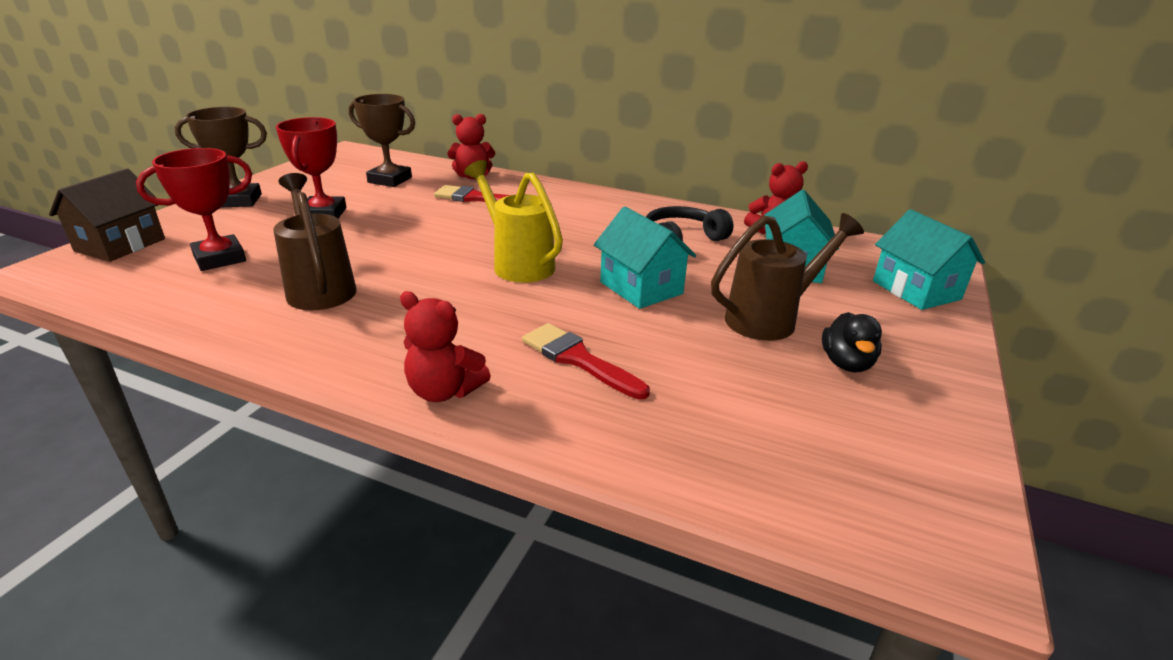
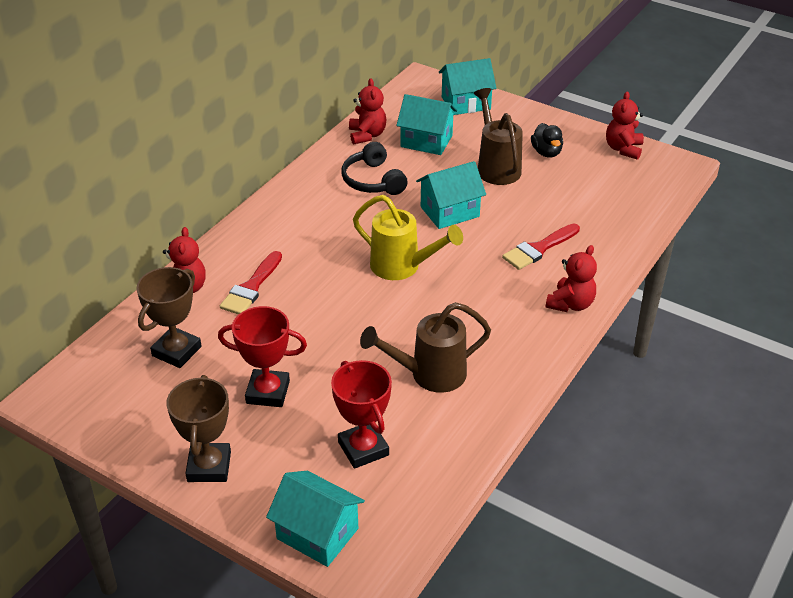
camera: 80 degrees left, 10 degrees up
brown house [49,168,165,262] -> turquoise house [266,471,365,567]
yellow watering can [464,160,563,283] -> yellow watering can turned 120 degrees counterclockwise [353,195,463,280]
black duck [822,312,882,372] -> black duck turned 60 degrees clockwise [531,123,563,158]
none -> red teddy bear [606,91,644,160]

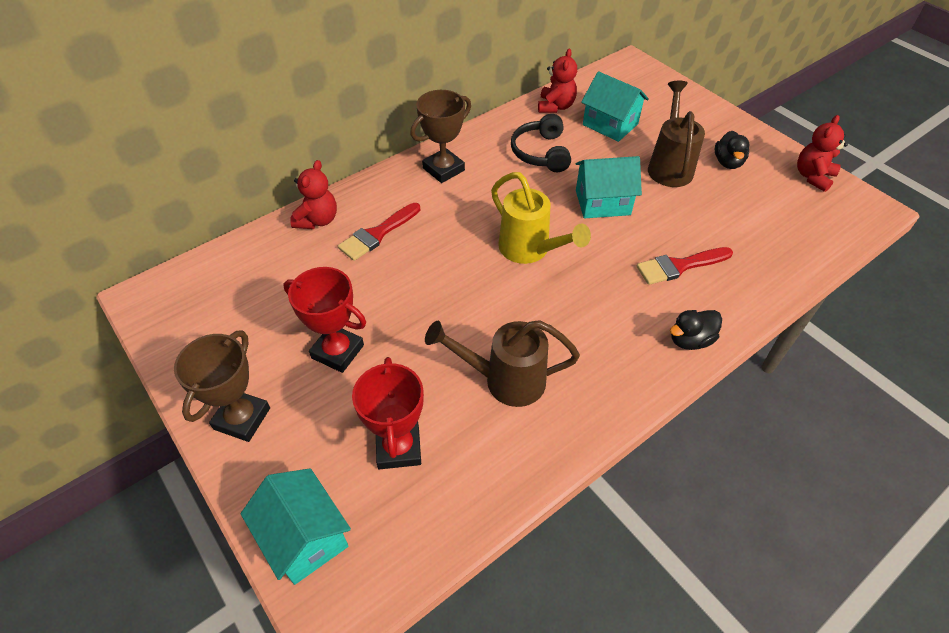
camera: 20 degrees right, 10 degrees up
brown trophy [137,267,202,368] -> brown trophy moved to [410,90,471,183]
turquoise house [439,58,496,115] -> none
red teddy bear [546,245,597,312] -> black duck [670,310,722,350]

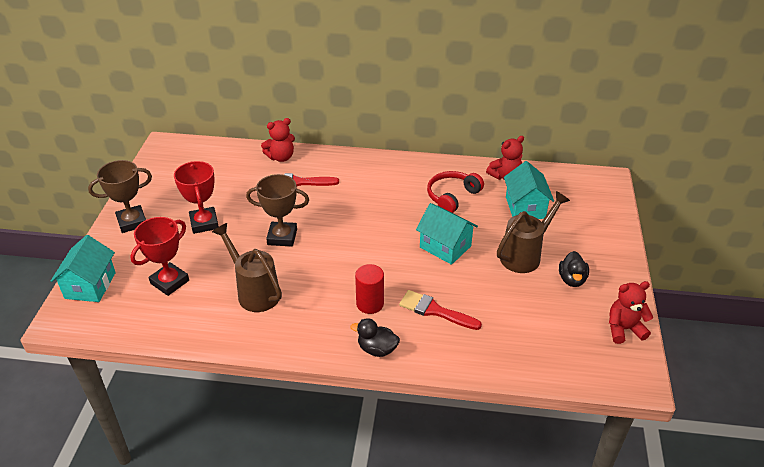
camera: 45 degrees right, 10 degrees down
brown trophy [410,90,471,183] -> brown trophy moved to [246,174,309,246]
yellow watering can [491,172,591,264] -> none
black headphones [511,114,571,172] -> red headphones [427,171,484,213]
black duck [715,131,749,169] -> black duck turned 45 degrees counterclockwise [559,251,589,287]
none -> red cylinder [355,264,384,314]

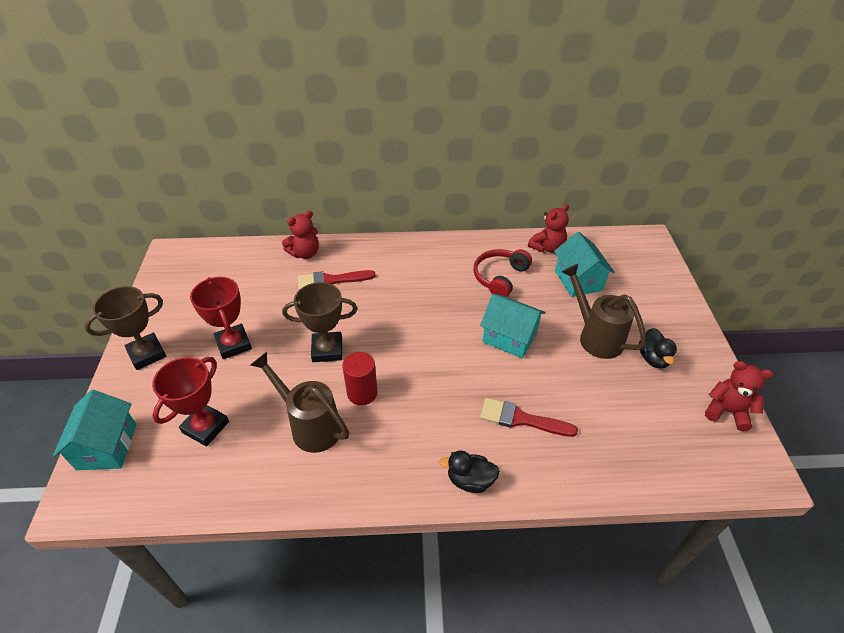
camera: 10 degrees left, 5 degrees up
red cylinder [355,264,384,314] -> red cylinder moved to [342,352,378,405]
brown watering can [497,191,570,273] -> brown watering can turned 75 degrees counterclockwise [561,264,647,359]
red teddy bear [609,281,654,344] -> red teddy bear turned 45 degrees clockwise [705,361,773,431]

